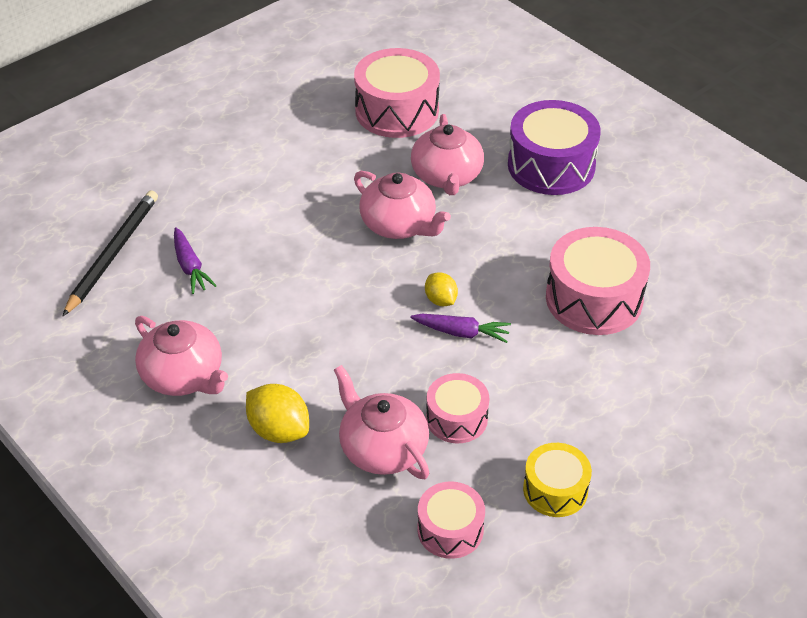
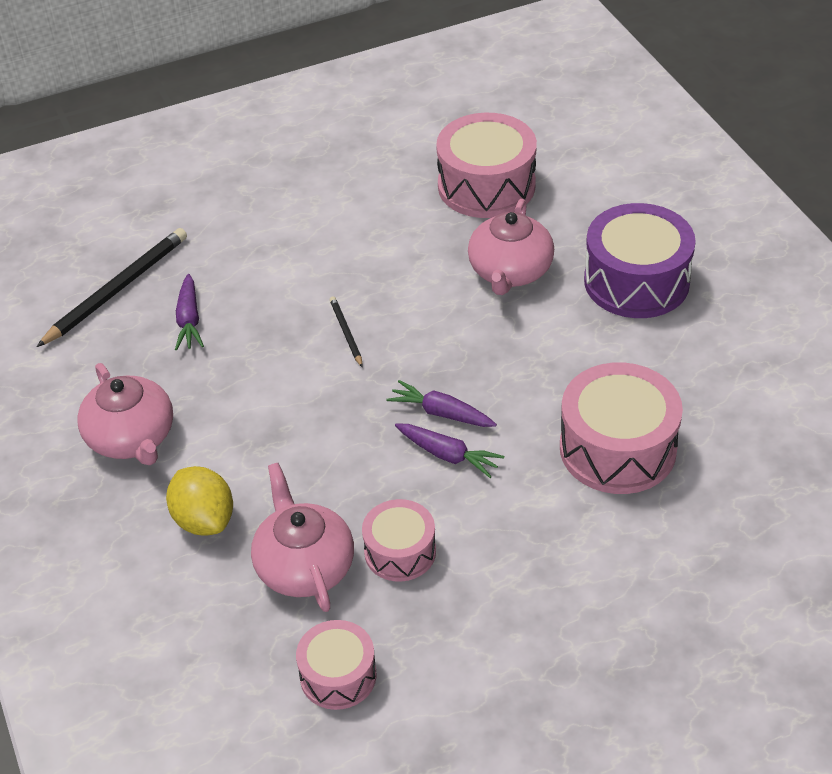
camera: 20 degrees right, 0 degrees up
pink teapot [354,171,451,239] -> none
yellow lemon [425,272,458,306] -> purple carrot [386,380,497,427]
yellow drum [523,443,592,517] -> none
none -> black pencil [330,296,363,367]

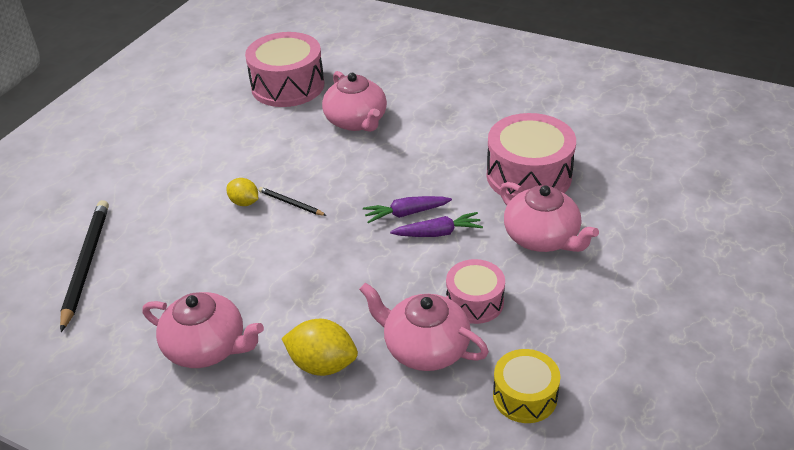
camera: 40 degrees left, 5 degrees down
purple carrot [175,274,204,350] -> none
pink drum [296,620,377,710] -> yellow drum [493,349,561,423]
purple drum [584,203,696,318] -> none
none -> yellow lemon [227,178,258,206]
none -> pink teapot [500,182,599,252]

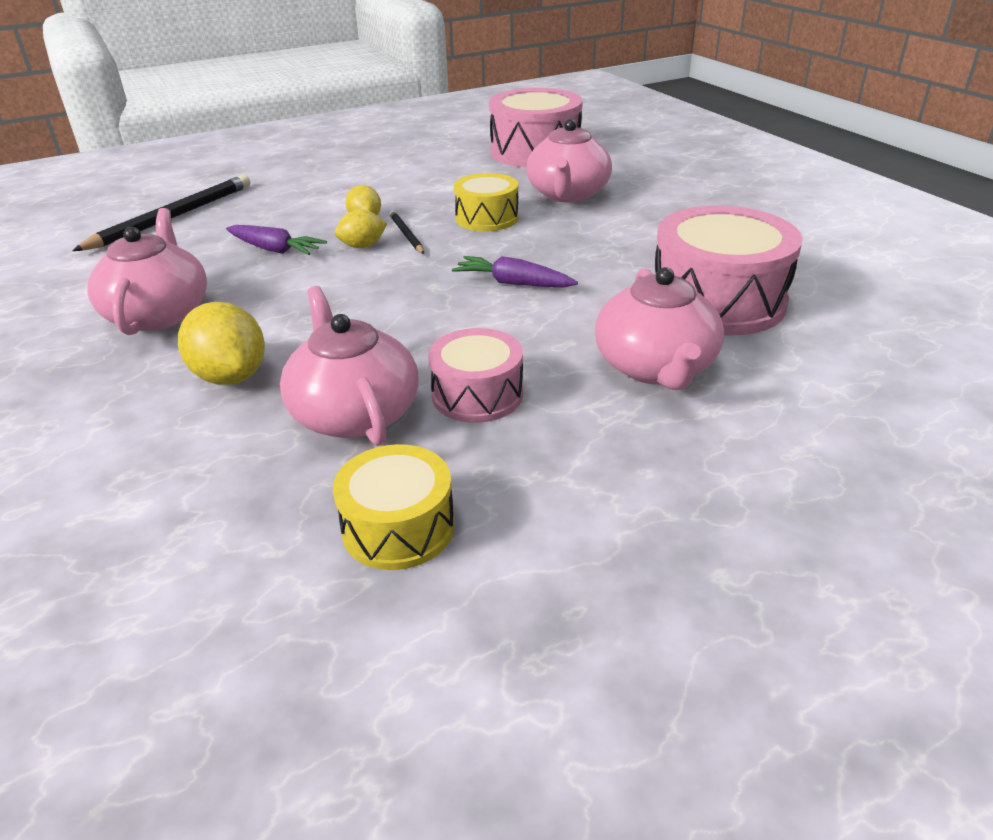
camera: 35 degrees right, 5 degrees down
pink teapot [143,292,264,368] -> pink teapot turned 150 degrees counterclockwise [87,208,207,335]
purple carrot [390,212,483,237] -> purple carrot moved to [226,225,327,255]
none -> yellow lemon [335,210,387,248]
none -> yellow drum [454,173,519,231]

